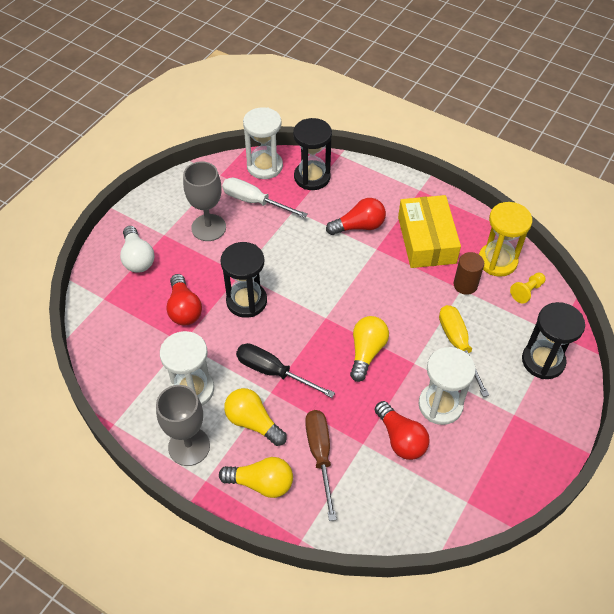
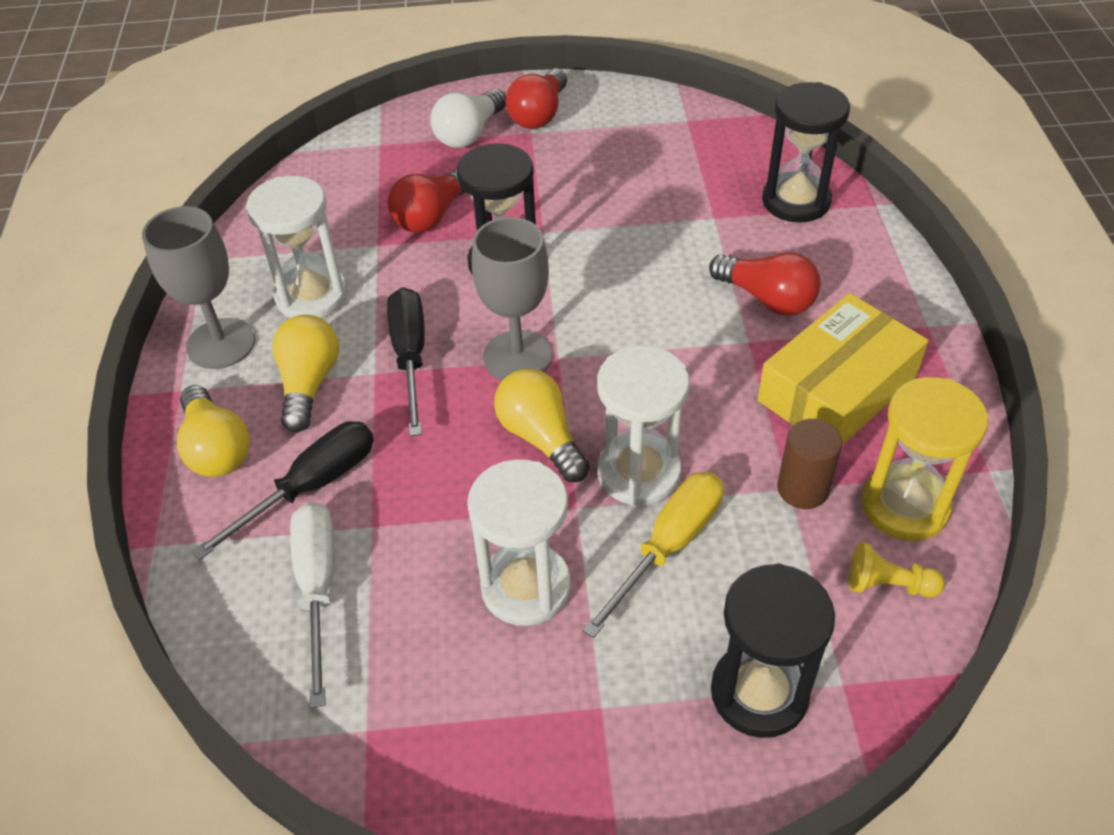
camera: 55 degrees right, 5 degrees down
grey goblet [183,161,226,241] -> grey goblet moved to [472,217,552,381]
white screwdriver [222,177,308,218] -> white screwdriver moved to [290,502,335,708]
white hourglass [243,107,283,179] -> white hourglass moved to [597,346,689,506]
brown screwdriver [305,410,336,521] -> black screwdriver [192,421,374,560]
yellow light bulb [350,316,389,382] -> yellow light bulb turned 105 degrees counterclockwise [494,369,590,482]
red light bulb [375,401,429,460] -> red light bulb moved to [506,68,567,129]

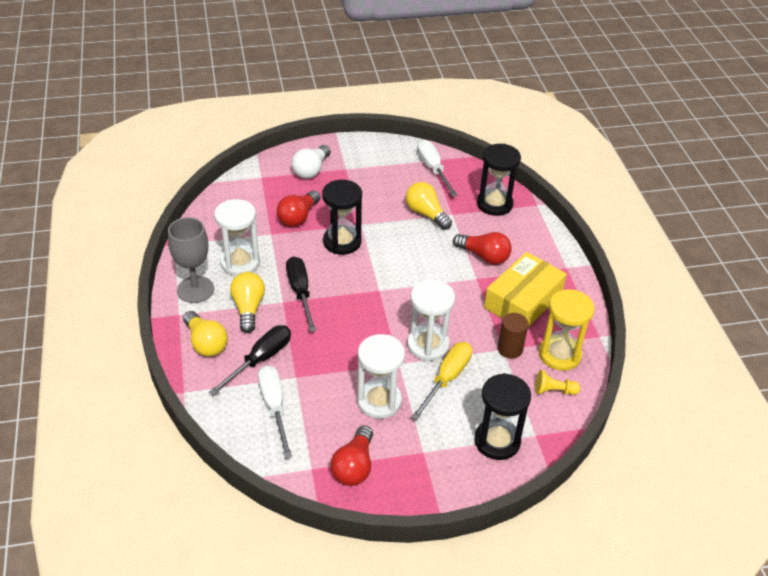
camera: 10 degrees left, 5 degrees down
grey goblet [472,217,552,381] -> none
yellow light bulb [494,369,590,482] -> yellow light bulb moved to [406,182,452,230]
red light bulb [506,68,567,129] -> red light bulb moved to [331,425,373,486]
none -> white screwdriver [417,140,457,197]

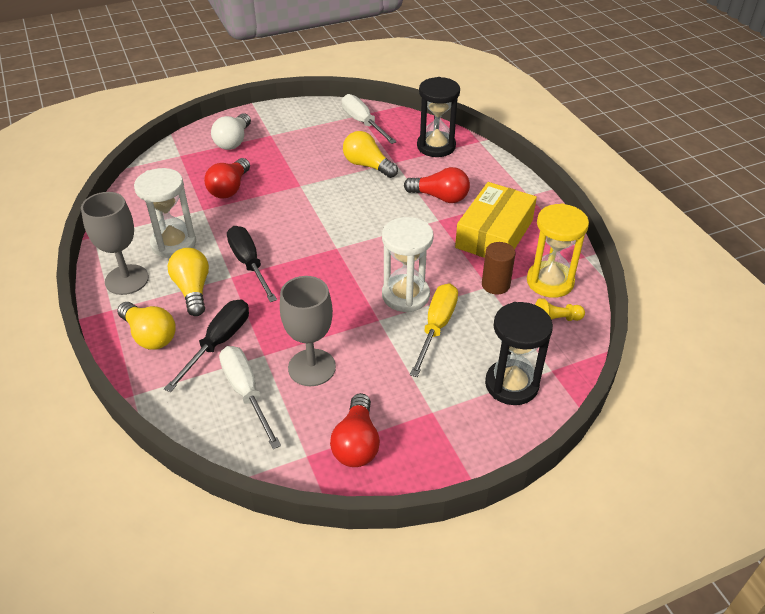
camera: 10 degrees left, 0 degrees up
black hourglass [322,180,362,255] -> none
white hourglass [357,334,405,419] -> none
none -> grey goblet [280,276,336,386]

